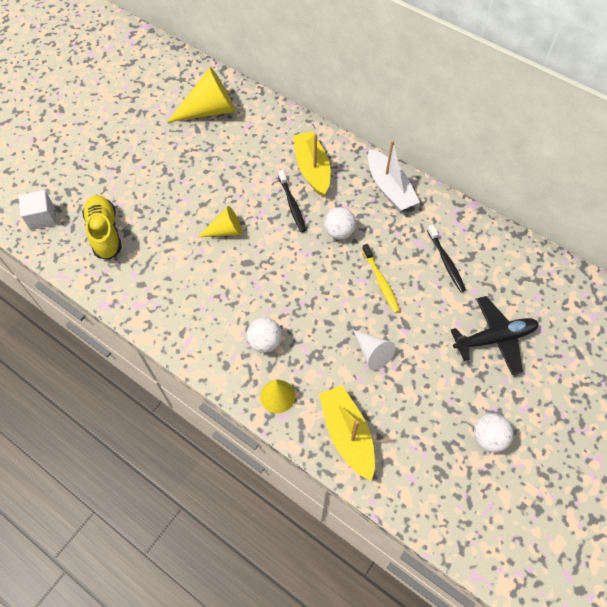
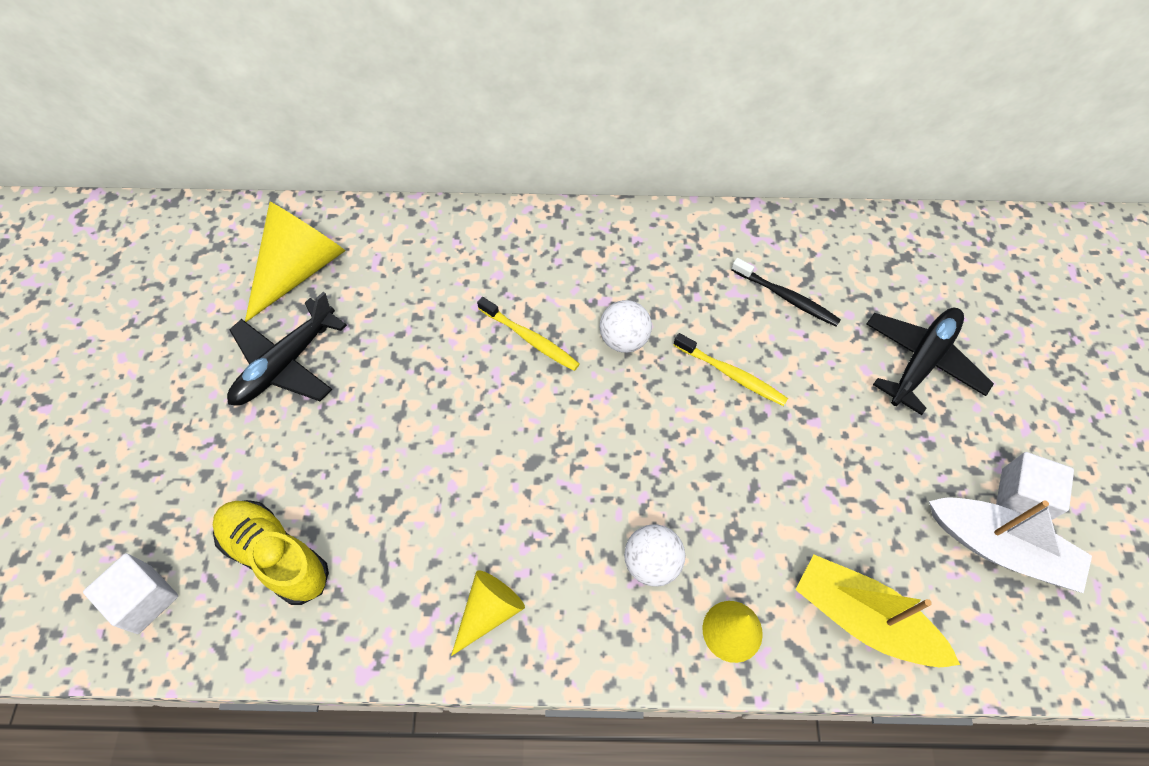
camera: 35 degrees left, 0 degrees up
yellow cone [198,206,242,237] -> yellow cone moved to [451,570,525,656]
black toothbrush [278,170,306,232] -> yellow toothbrush [477,297,580,371]
yellow boat [293,131,331,197] -> none
white cone [353,330,396,370] -> none
white boat [368,140,420,211] -> white boat moved to [929,497,1092,593]
white ball [474,414,513,452] -> white cube [996,452,1074,520]
none -> black plane [227,292,347,406]

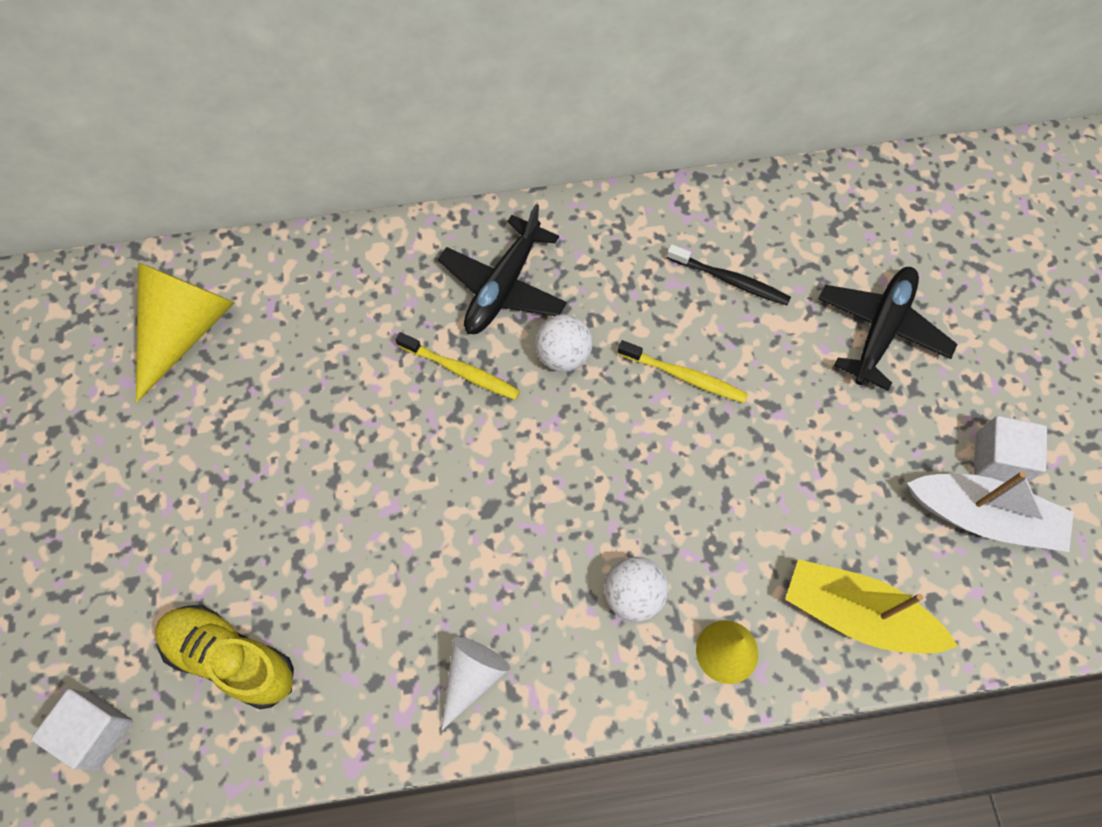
camera: 10 degrees left, 5 degrees up
black plane [227,292,347,406] -> black plane moved to [438,204,567,334]
yellow cone [451,570,525,656] -> white cone [441,637,510,731]

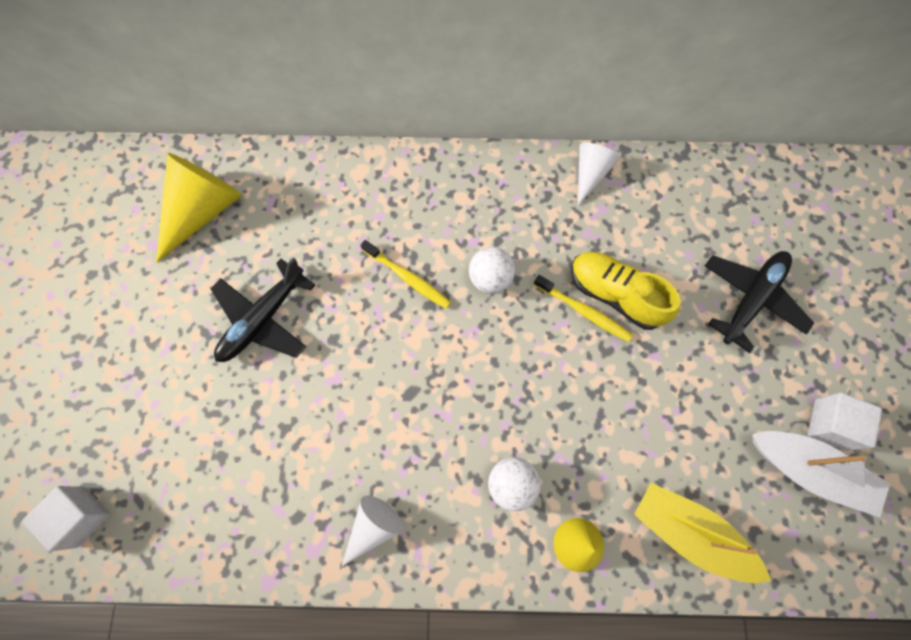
camera: 10 degrees right, 5 degrees up
yellow shoe [155,605,294,709] -> yellow shoe moved to [571,252,681,330]
black plane [438,204,567,334] -> black plane moved to [211,257,315,362]
black toothbrush [667,244,791,305] -> none
none -> white cone [578,142,620,205]

